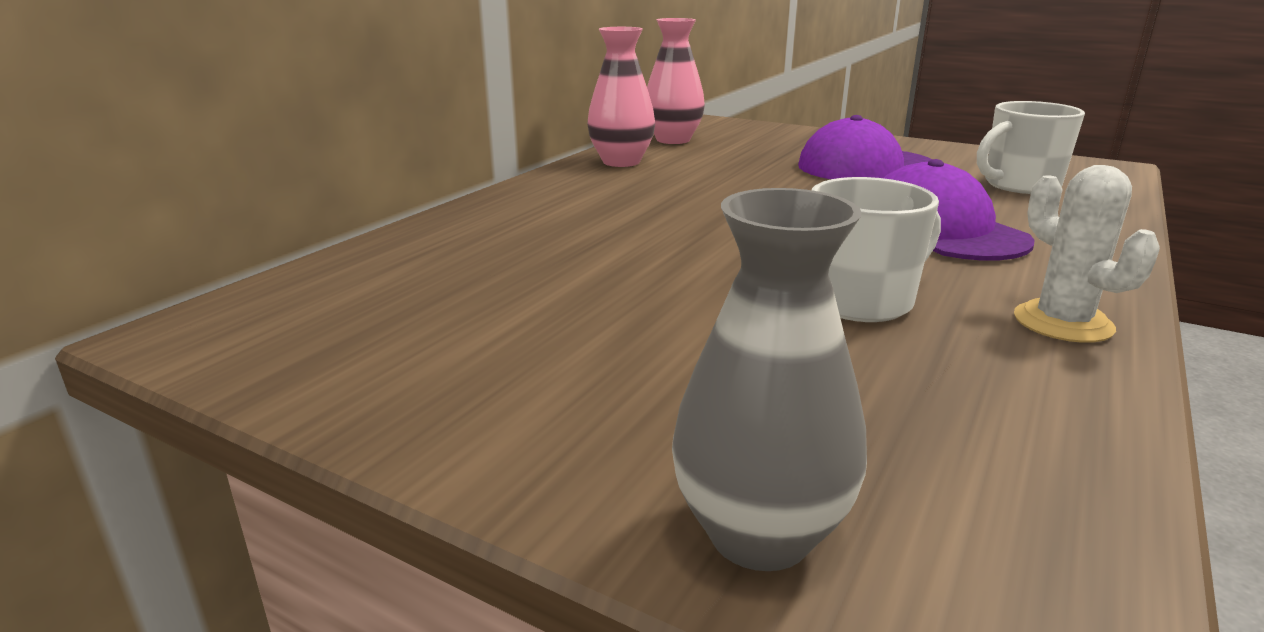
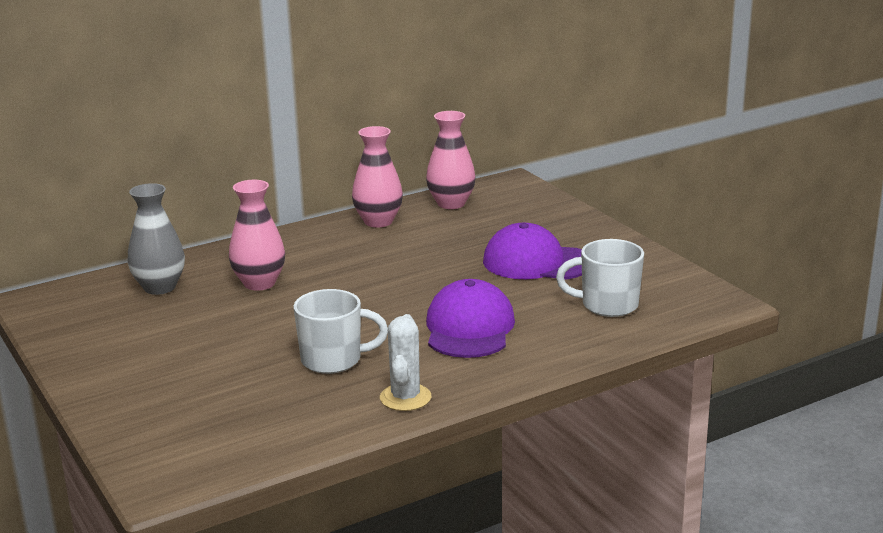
camera: 30 degrees right, 0 degrees up
grey vase [672,188,867,571] -> grey vase moved to [128,183,185,295]
none -> pink vase [229,180,285,291]

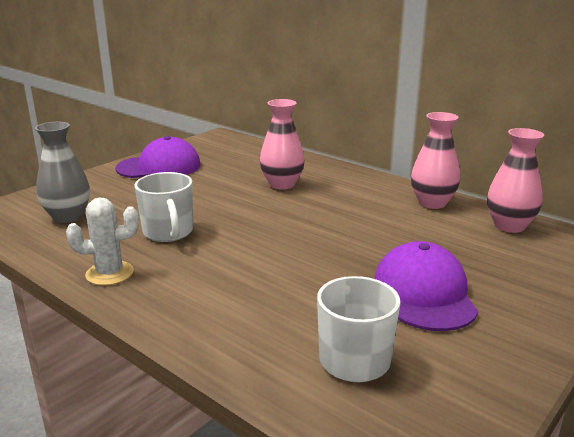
camera: 70 degrees right, 0 degrees up
grey vase [128,183,185,295] -> grey vase moved to [35,122,90,223]
purple cap [426,279,515,358] -> purple cap moved to [115,136,201,178]

